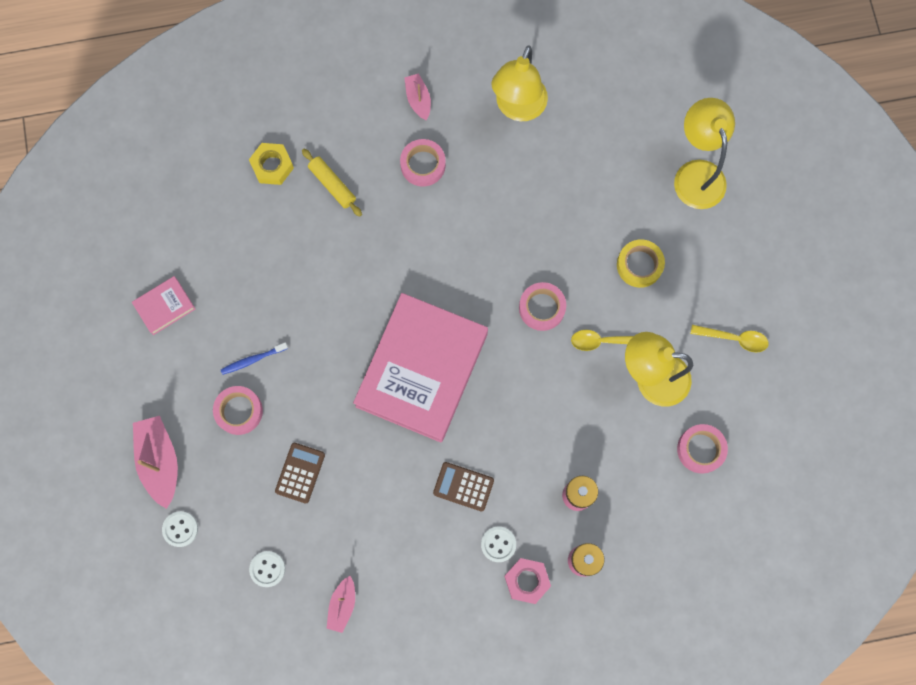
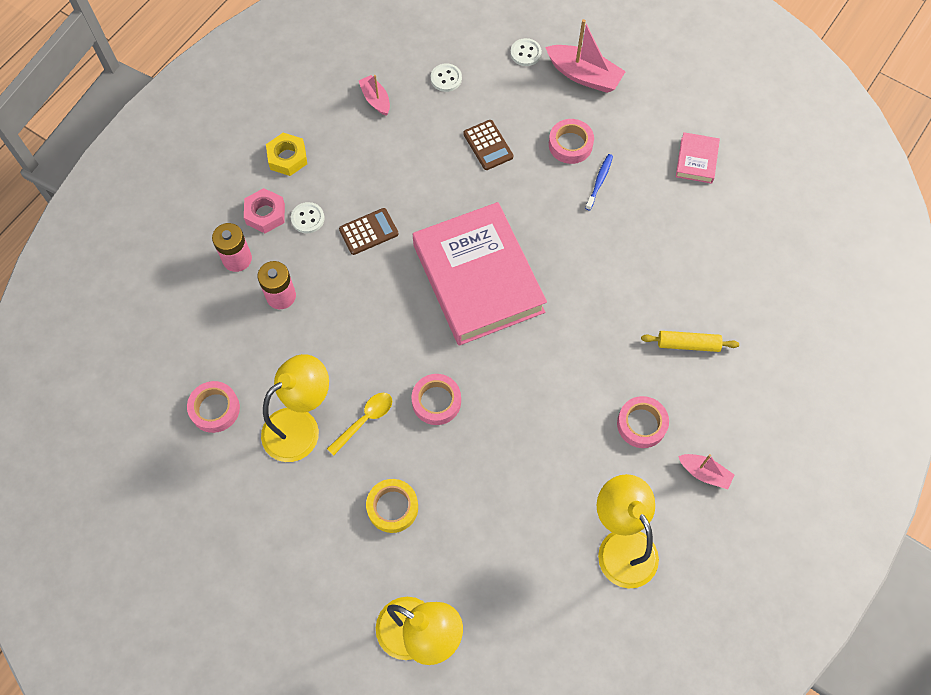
camera: 135 degrees right, 10 degrees down
yellow nut [249,143,294,185] -> yellow nut moved to [266,133,307,176]
yellow spoon [690,325,769,353] -> none

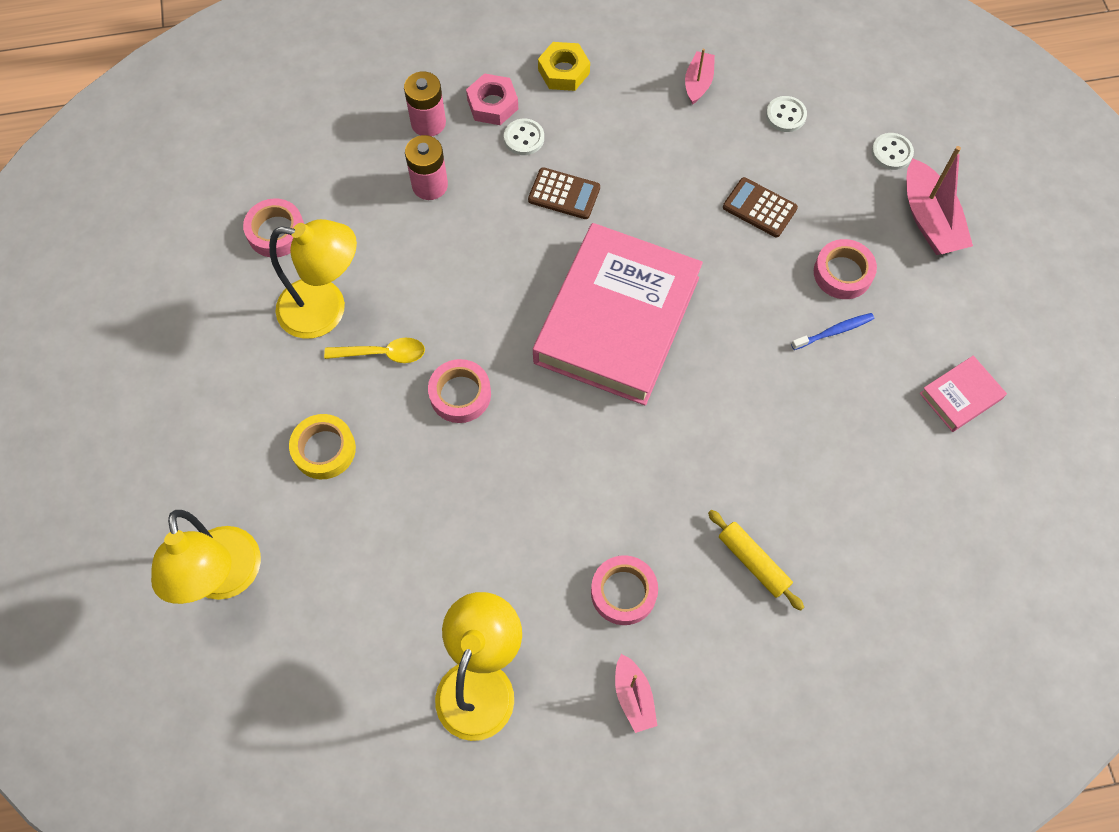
camera: 45 degrees right, 0 degrees up
brown calculator [463,120,513,170] -> brown calculator turned 105 degrees clockwise [723,177,798,237]

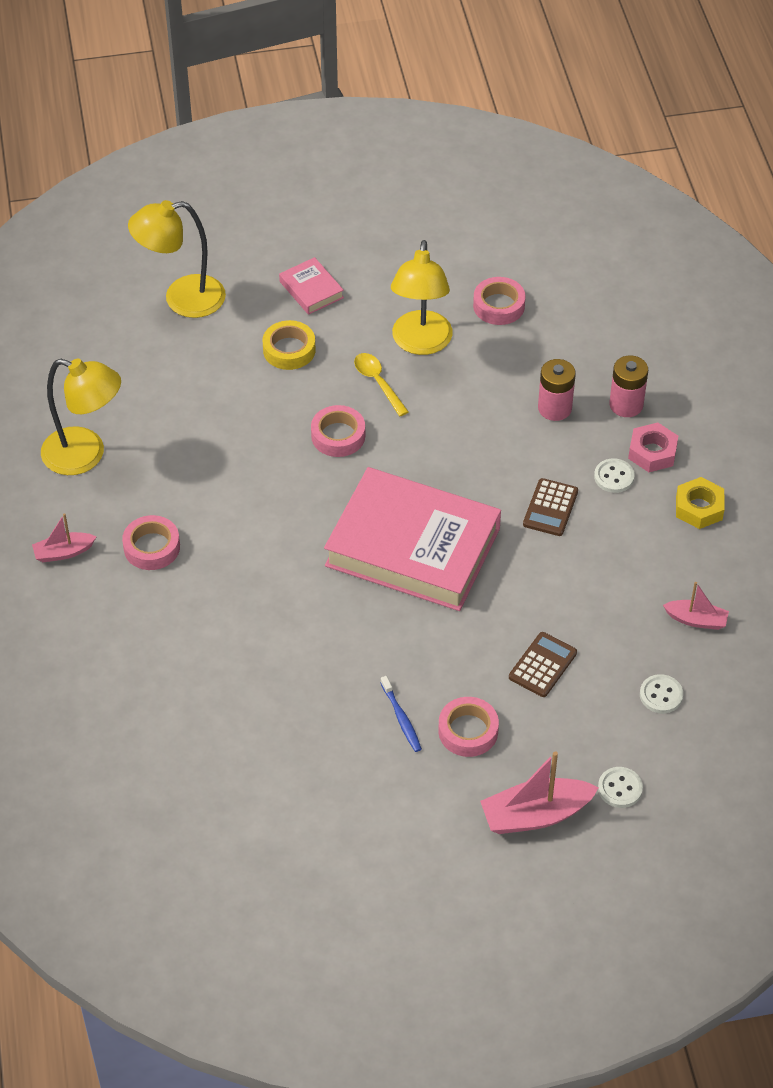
camera: 90 degrees right, 15 degrees down
yellow spoon [324,338,425,363] -> yellow spoon turned 150 degrees clockwise [354,353,409,416]
yellow rolling pin [708,510,804,611] -> none
pink book [920,355,1007,432] -> pink book moved to [279,257,344,315]

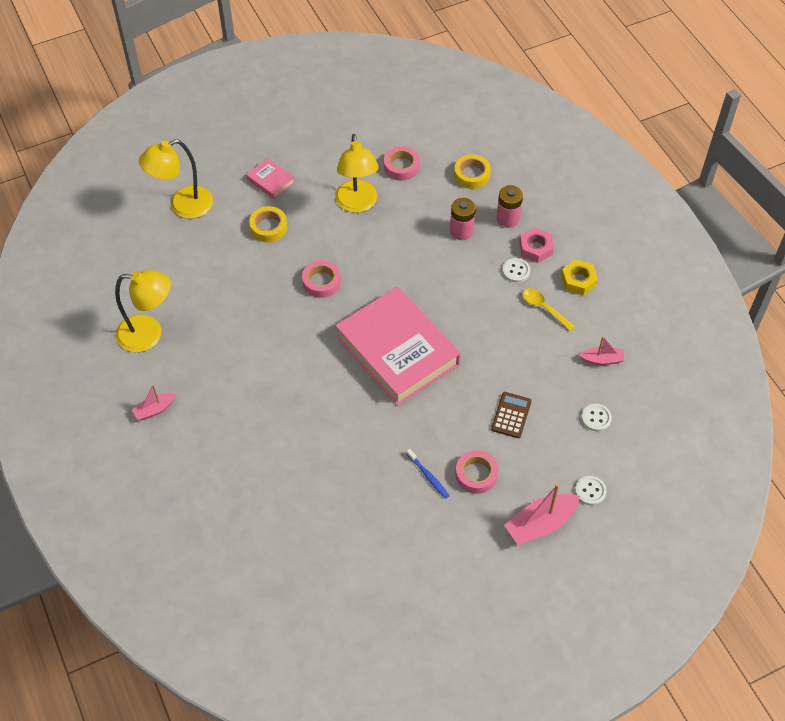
camera: 15 degrees left, 5 degrees up
pink tape [122,515,180,570] -> none
pink book [324,467,501,611] -> pink book turned 45 degrees clockwise [335,287,461,406]
yellow spoon [354,353,409,416] -> yellow spoon moved to [522,288,575,331]
brown calculator [523,478,578,536] -> none
none -> yellow tape [454,155,491,189]

